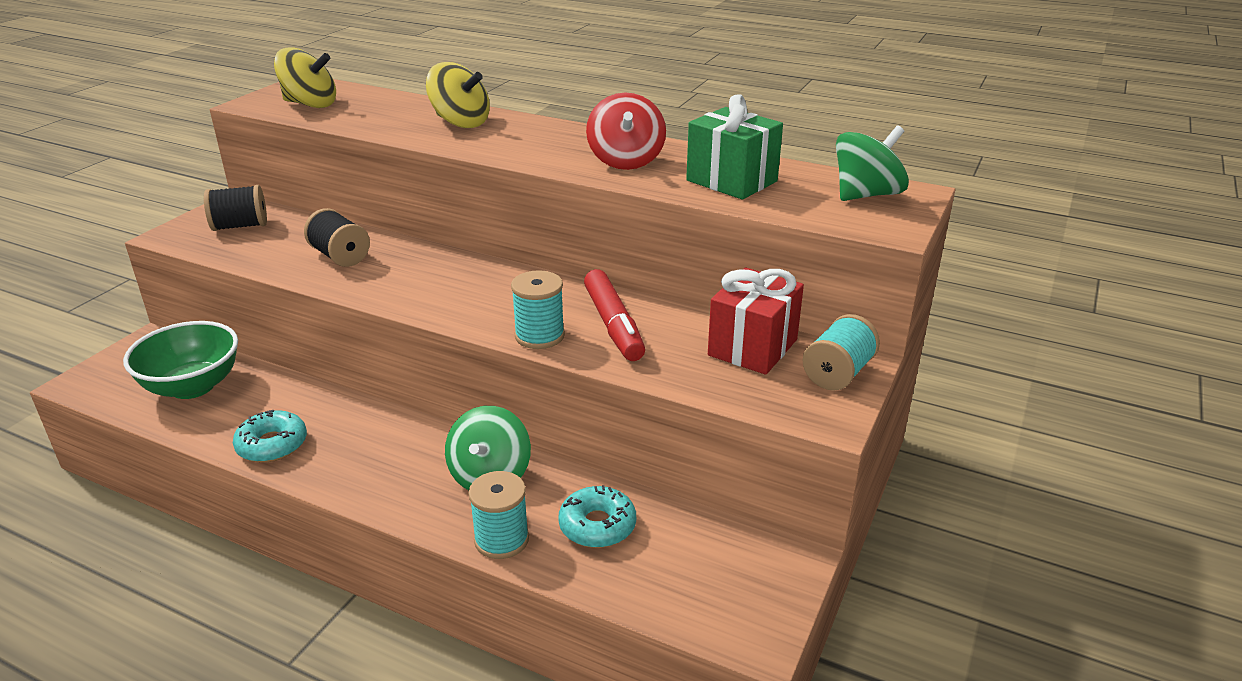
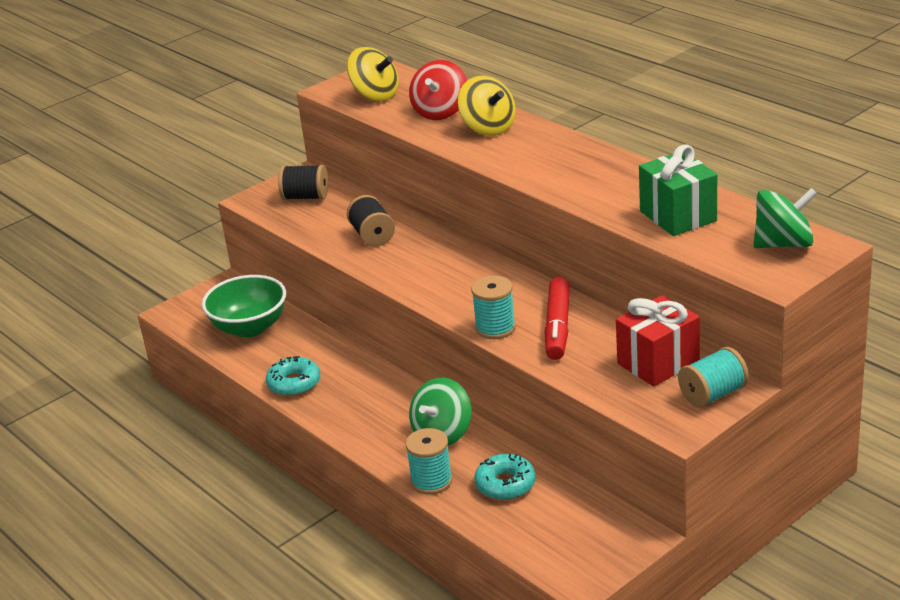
camera: 25 degrees right, 0 degrees up
red spinning top [586,93,666,170] -> red spinning top moved to [409,60,467,120]

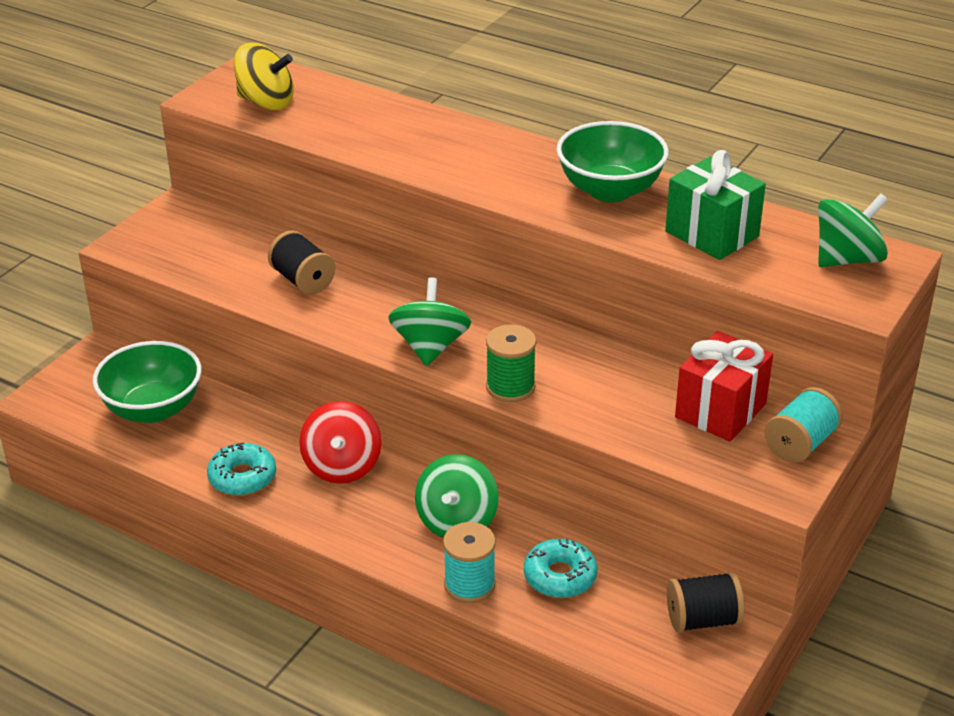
camera: 20 degrees left, 5 degrees up
black spool [278,165,328,200] -> black spool moved to [667,572,744,633]
red spinning top [409,60,467,120] -> red spinning top moved to [299,401,381,484]
yellow spinning top [458,76,516,136] -> none
turquoise spool [471,275,516,339] -> green spool [486,324,536,402]
red marker [544,277,570,360] -> none
none -> green spinning top [388,277,471,366]
none -> green bowl [556,121,669,202]

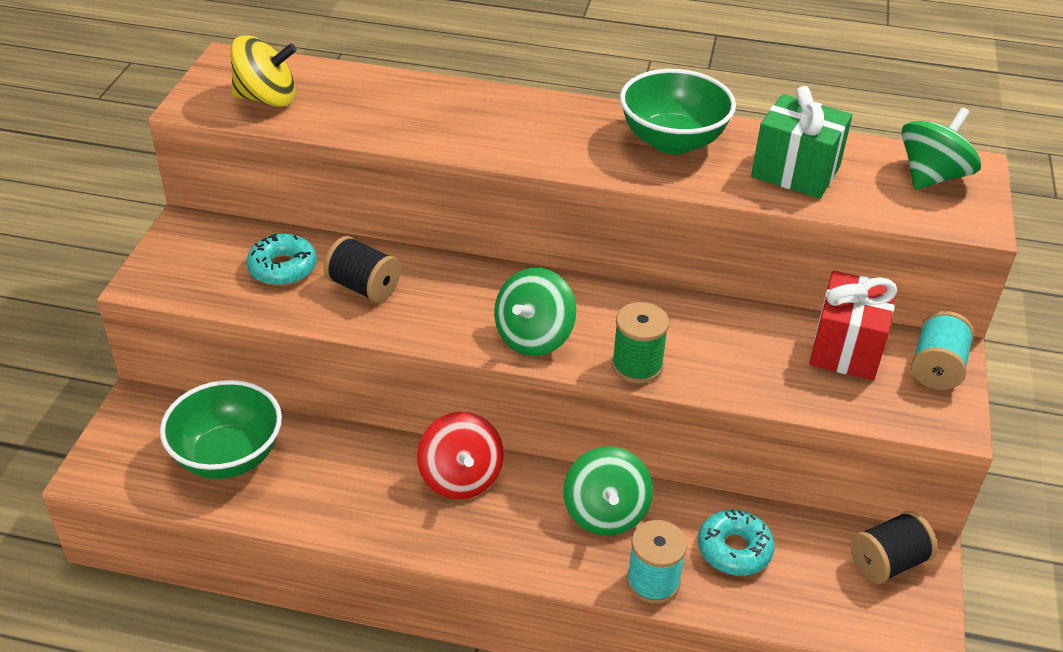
camera: 20 degrees left, 5 degrees up
turquoise donut [207,442,276,496] -> turquoise donut moved to [246,234,317,286]
green spinning top [388,277,471,366] -> green spinning top turned 135 degrees counterclockwise [494,268,576,356]

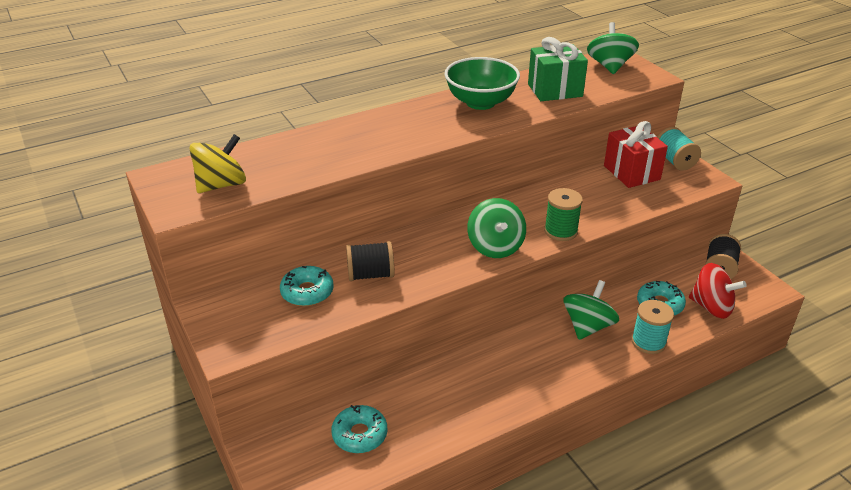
camera: 40 degrees left, 5 degrees down
green bowl [160,380,282,479] -> turquoise donut [331,405,387,453]
red spinning top [417,412,504,499] -> red spinning top moved to [689,263,747,319]
green spinning top [563,446,653,536] -> green spinning top turned 105 degrees counterclockwise [563,280,619,340]

